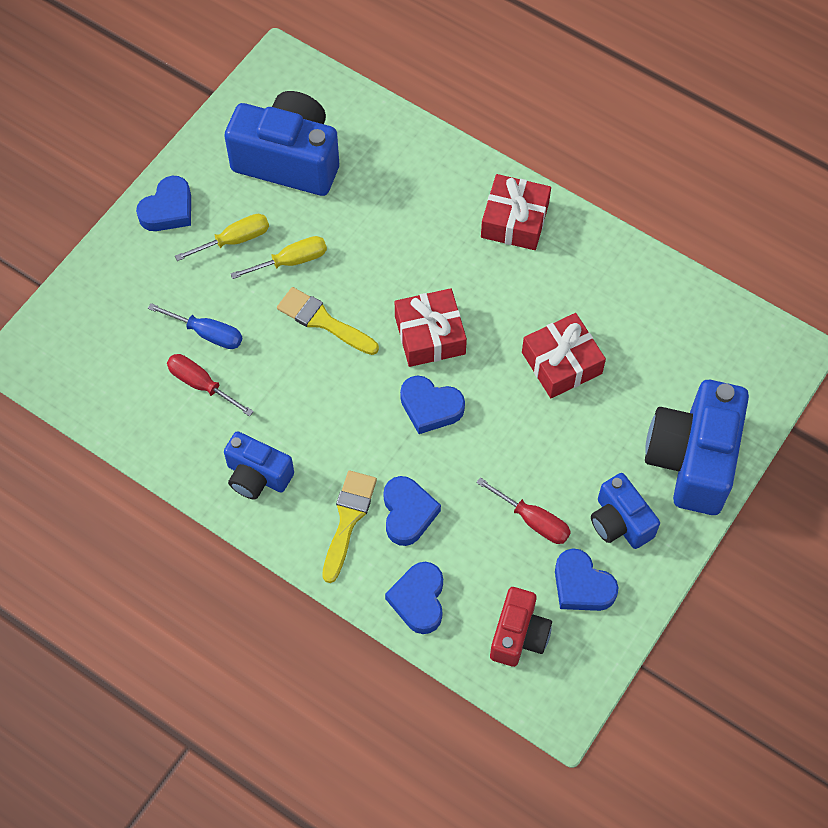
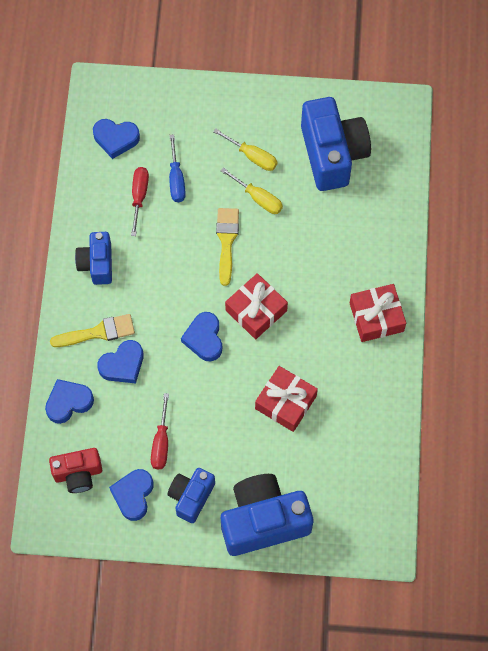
camera: 60 degrees right, 5 degrees up
blue heart [136,176,191,231] -> blue heart moved to [93,119,140,159]

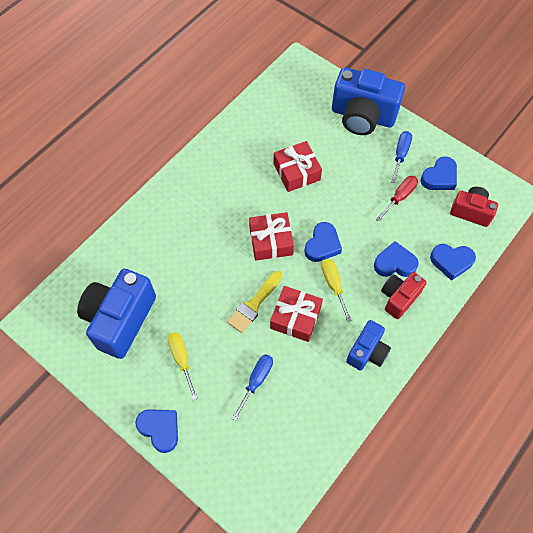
camera: 145 degrees left, 5 degrees down
yellow brush [50,314,135,347] -> red camera [381,272,426,319]
blue heart [93,119,140,159] -> blue heart moved to [135,409,178,453]
red screwdriver [131,167,149,236] -> none
blue camera [168,468,215,523] -> blue screwdriver [391,131,412,183]
yellow screwdriver [221,167,283,214] -> yellow screwdriver moved to [321,259,352,322]
red gift [350,284,406,342] -> red gift moved to [270,286,323,342]

